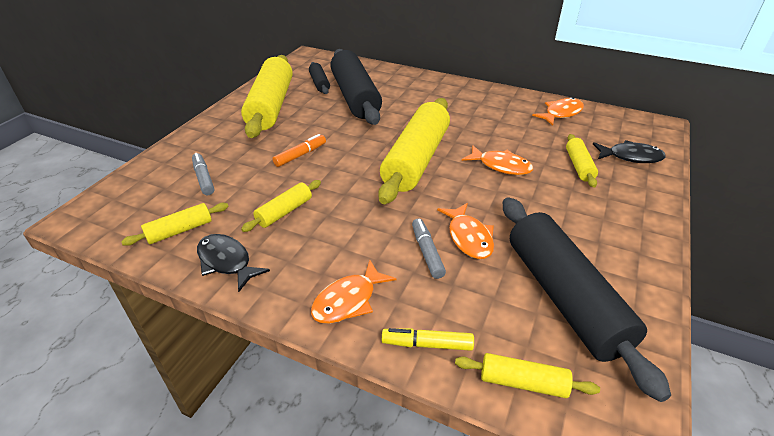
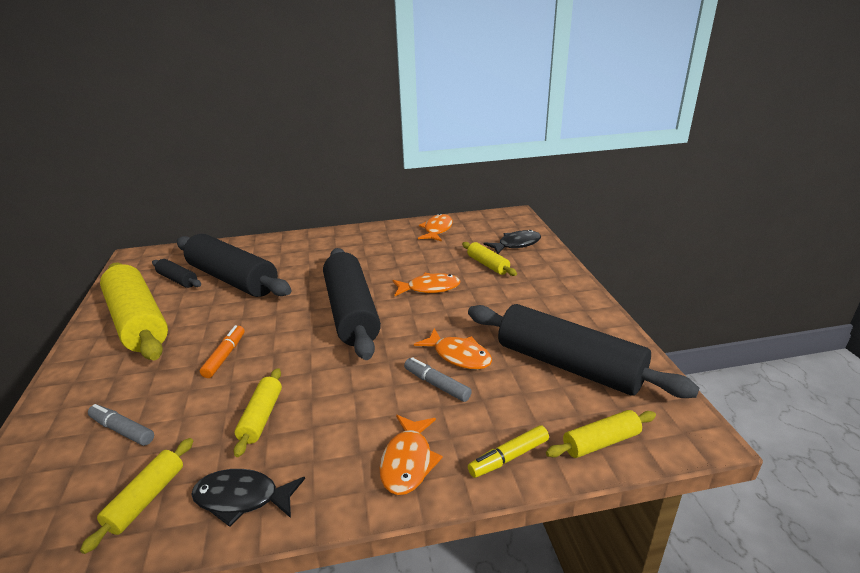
camera: 35 degrees left, 10 degrees down
yellow rolling pin [378,98,450,204] -> black rolling pin [323,248,381,360]

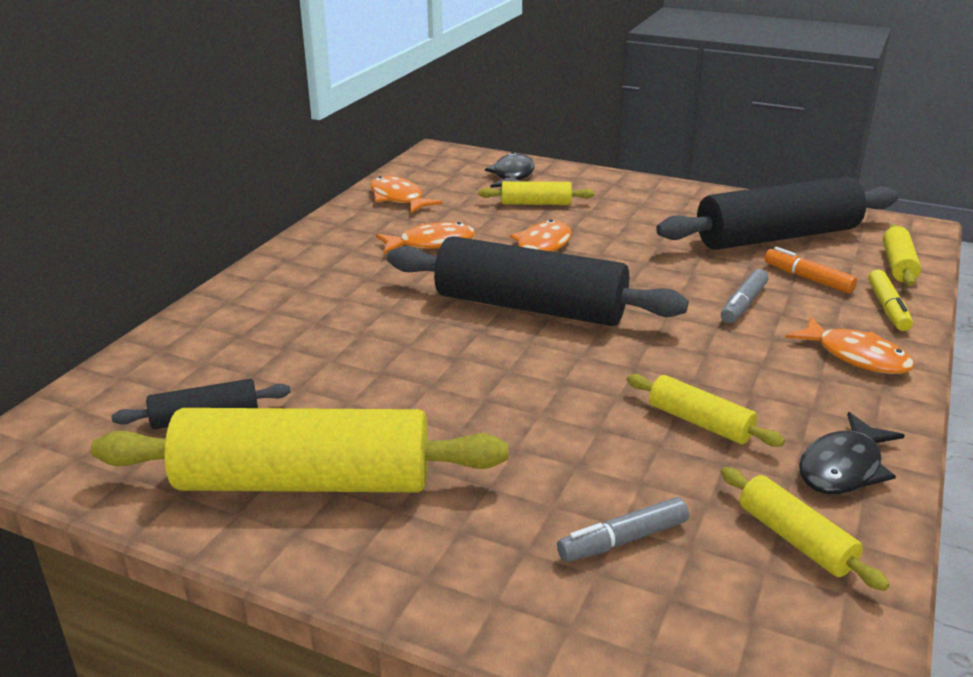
camera: 55 degrees left, 0 degrees up
black rolling pin [177,234,292,297] -> none
orange marker [200,325,245,378] -> orange marker moved to [764,247,857,294]
grey marker [404,357,472,402] -> grey marker turned 45 degrees counterclockwise [721,269,768,323]
orange fish [414,328,492,370] -> orange fish moved to [376,222,475,254]

